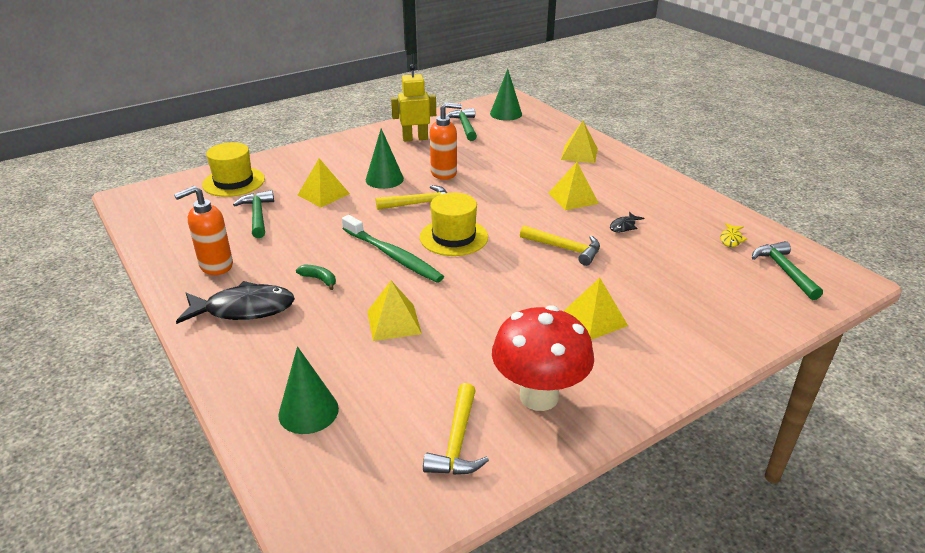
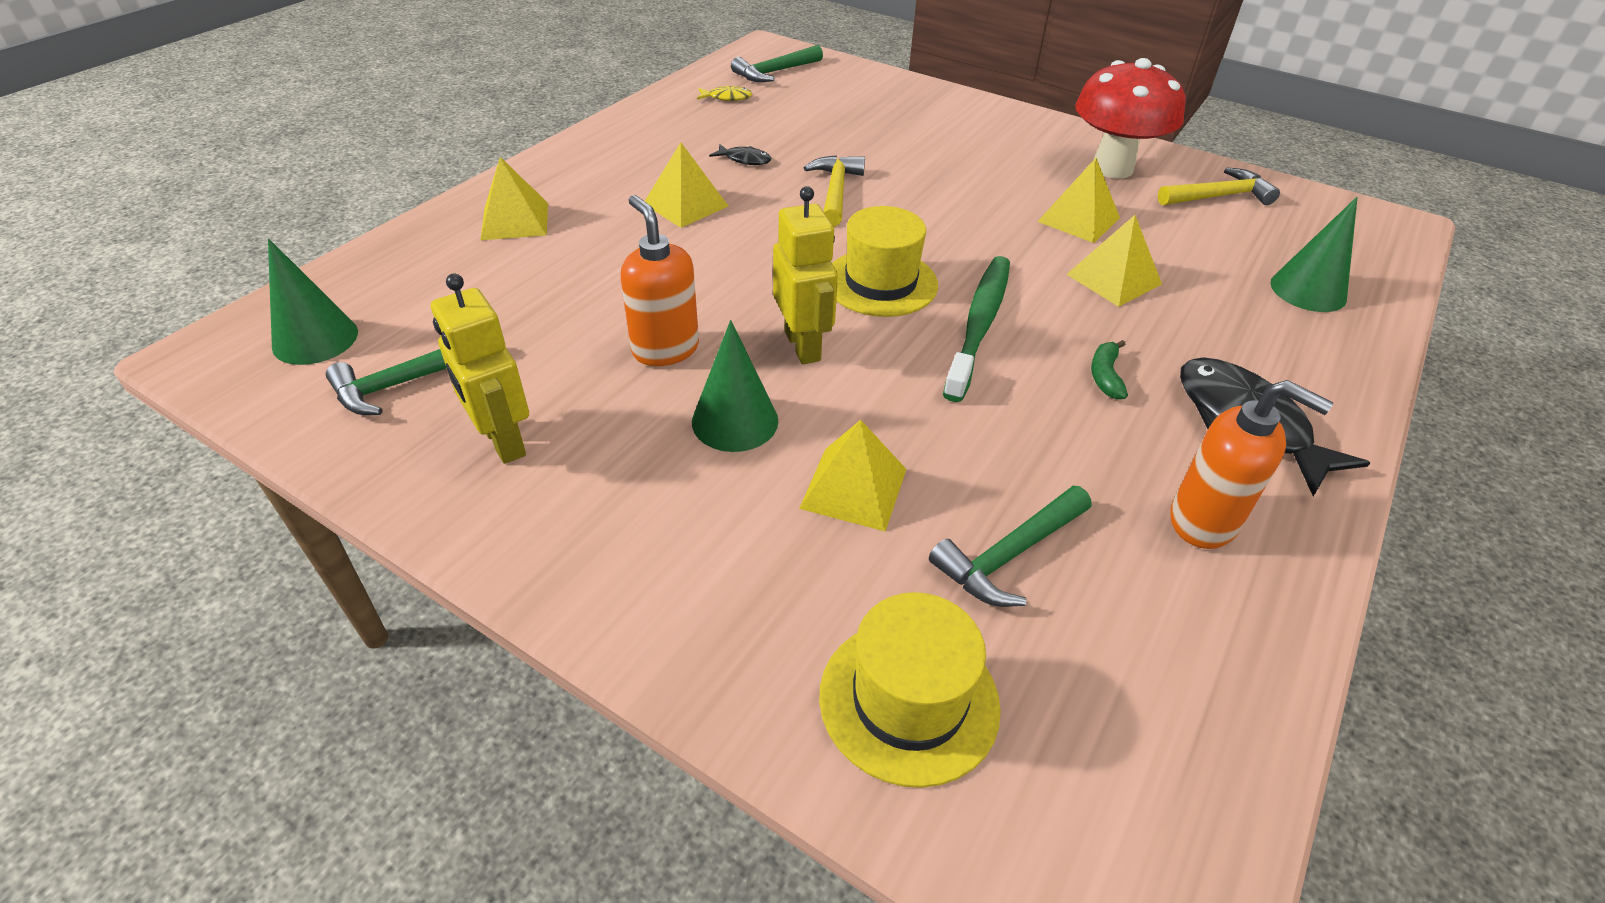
camera: 115 degrees left, 10 degrees up
yellow hammer [376,185,447,210] -> yellow robot [773,186,838,364]
yellow pyramid [564,278,628,340] -> yellow pyramid moved to [1037,158,1120,243]

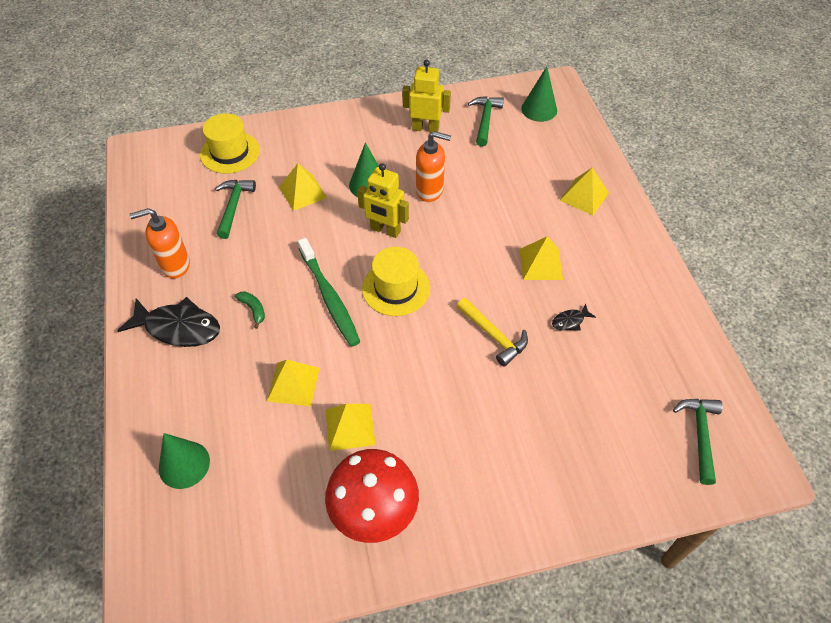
camera: 135 degrees right, 10 degrees up
yellow fish [697,86,752,101] -> none
yellow hammer [1158,167,1280,206] -> none

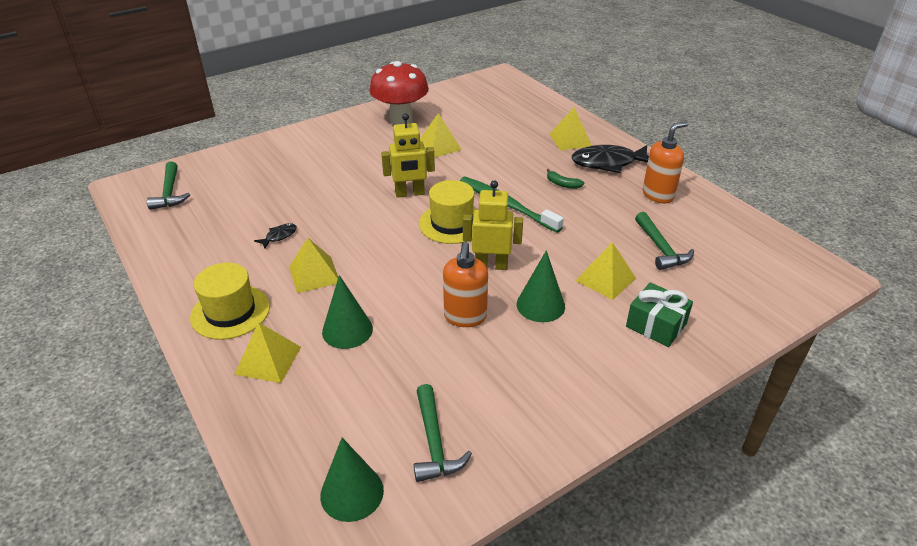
camera: 160 degrees right, 15 degrees down
green cone [159,433,210,489] -> green cone moved to [322,275,373,349]
yellow hat [200,113,260,174] -> yellow hat moved to [190,263,270,340]
yellow pyramid [267,360,320,406] -> yellow pyramid moved to [549,107,592,150]
yellow robot [402,60,451,132] -> yellow robot moved to [381,114,435,198]
orange soap dispenser [416,131,451,202] -> orange soap dispenser turned 75 degrees counterclockwise [443,242,488,327]
yellow hammer [456,298,528,367] -> none
none -> green gift [626,282,693,347]

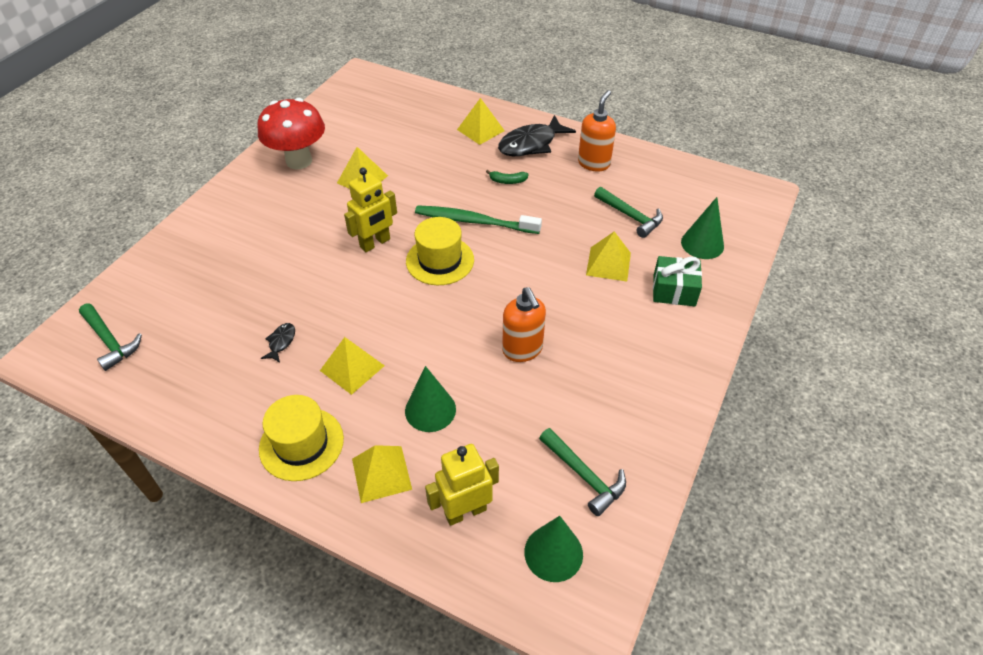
camera: 30 degrees left, 10 degrees up
yellow robot [463,180,523,270] -> yellow robot moved to [425,444,499,526]
green cone [517,250,565,322] -> green cone moved to [681,197,724,259]

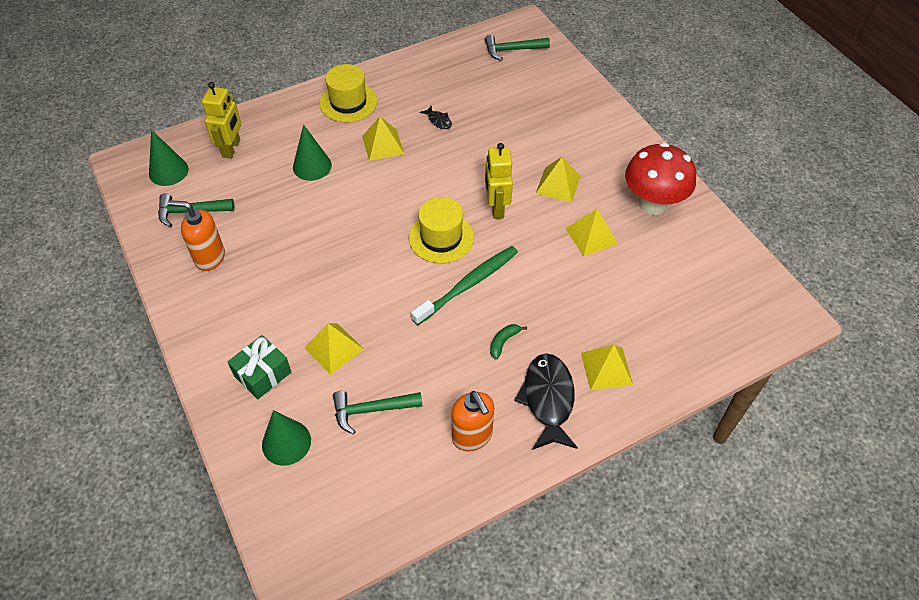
camera: 125 degrees right, 5 degrees up
yellow pyramid [352,445,412,503] -> yellow pyramid moved to [536,156,581,203]
orange soap dispenser [502,287,546,362] -> orange soap dispenser moved to [168,200,225,271]

